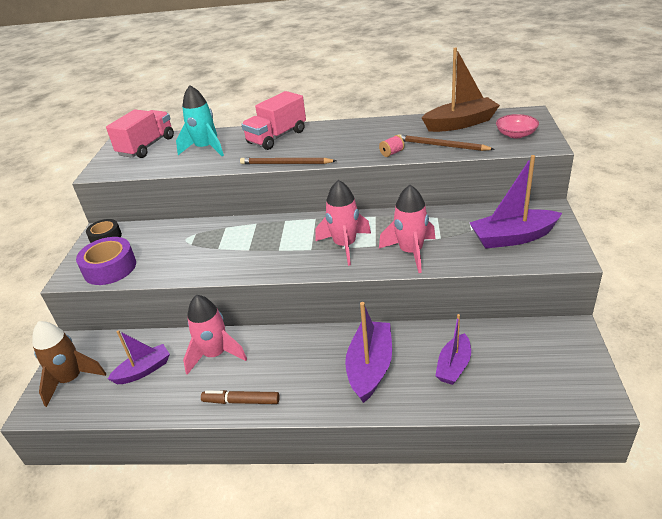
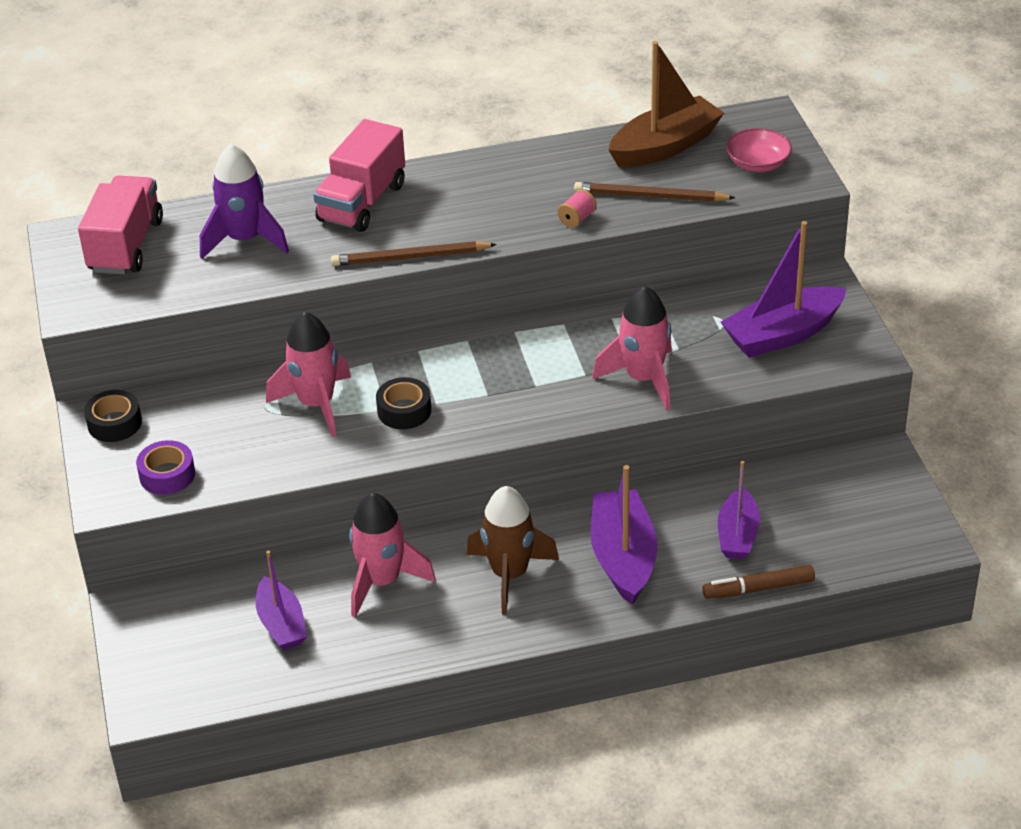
camera: 20 degrees left, 5 degrees up
brown rocket [32,321,106,407] -> brown rocket moved to [466,486,559,615]
purple tape [76,237,136,285] -> purple tape [136,440,195,495], size x0.64
purple boat [108,330,170,384] -> purple boat turned 120 degrees clockwise [256,551,307,650]
turquoise rocket [176,85,224,156] -> purple rocket [200,144,289,259]
brown marker [201,390,280,404] -> brown marker moved to [702,565,815,599]
pink rocket [316,180,371,266] -> pink rocket moved to [266,312,351,437]
none -> black tape [376,377,431,429]

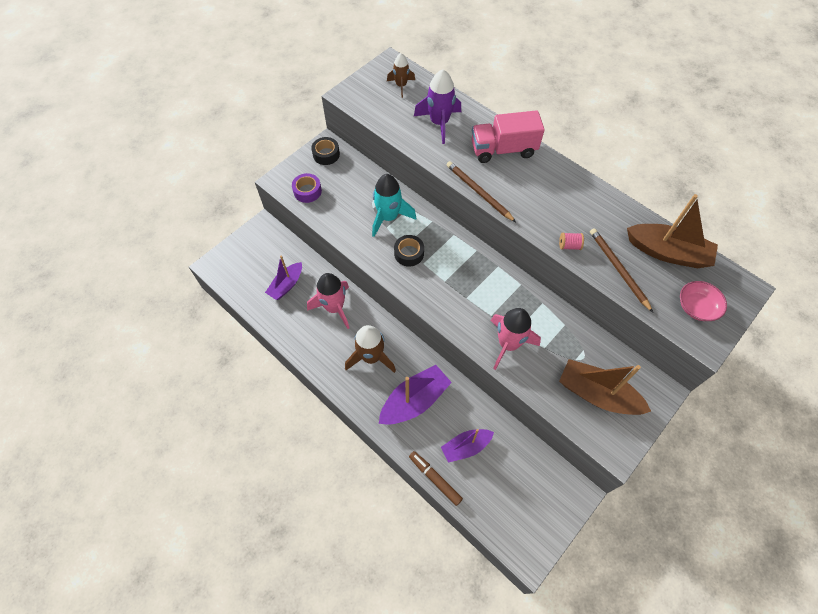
camera: 55 degrees right, 20 degrees up
pink truck [78,175,163,274] -> brown rocket [387,53,415,98]
pink rocket [266,312,351,437] -> turquoise rocket [372,174,416,237]
purple boat [721,221,847,358] -> brown boat [559,359,651,415]

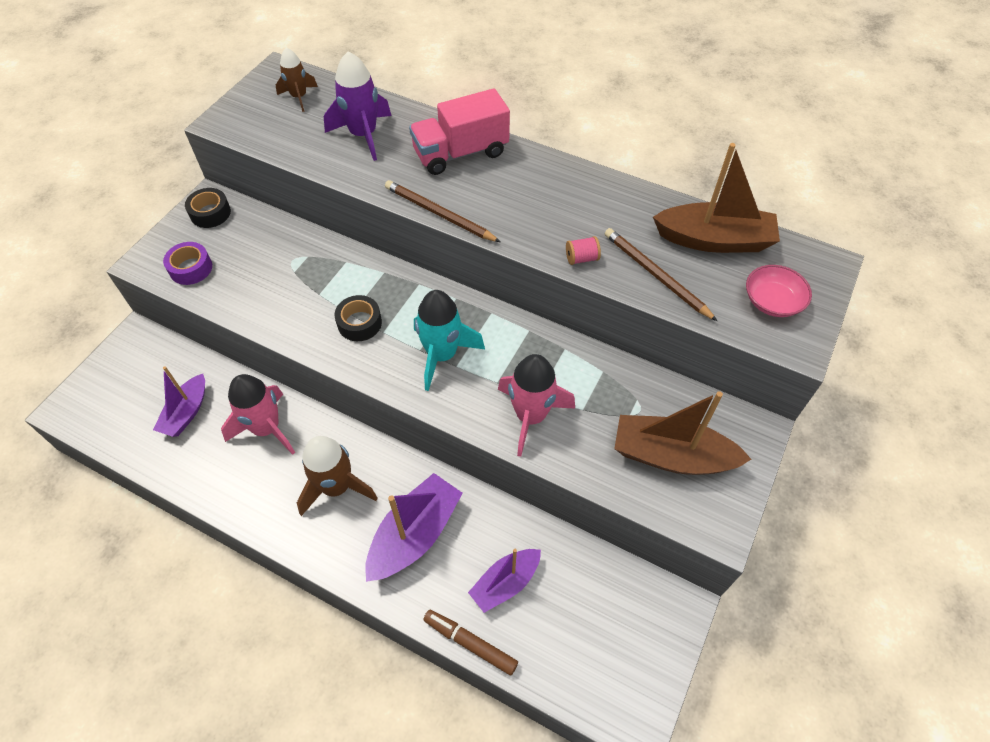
camera: 15 degrees left, 5 degrees down
turquoise rocket [372,174,416,237] -> turquoise rocket moved to [414,290,485,391]

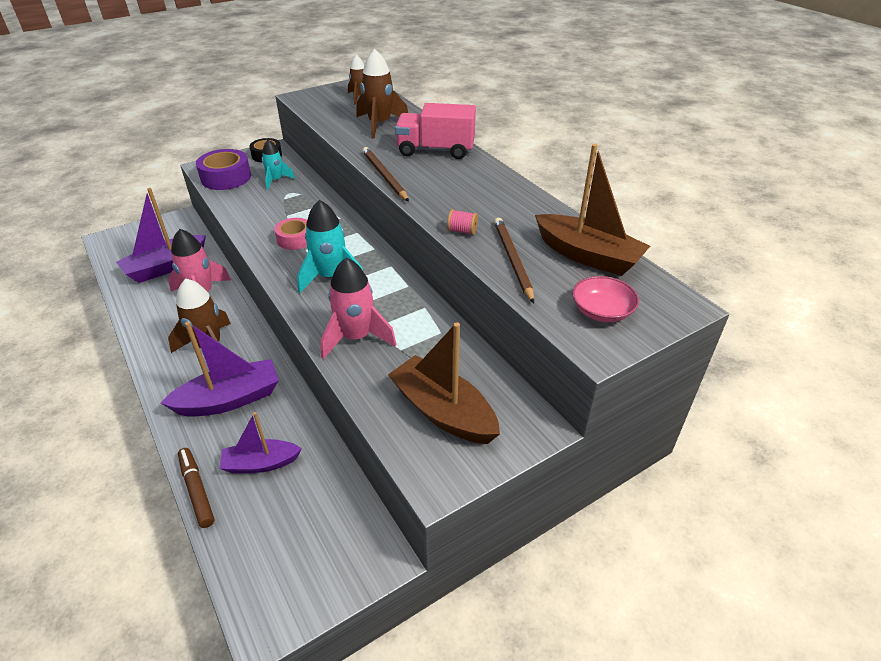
camera: 30 degrees right, 15 degrees down
purple boat [153,366,205,437] -> purple boat [116,188,206,283], size x1.54
purple tape [163,242,212,285] -> purple tape [196,149,251,190], size x1.55
purple rocket [324,52,392,161] -> brown rocket [356,49,408,139]
black tape [334,295,382,341] -> pink tape [274,218,307,250]
none -> turquoise rocket [262,140,295,190]

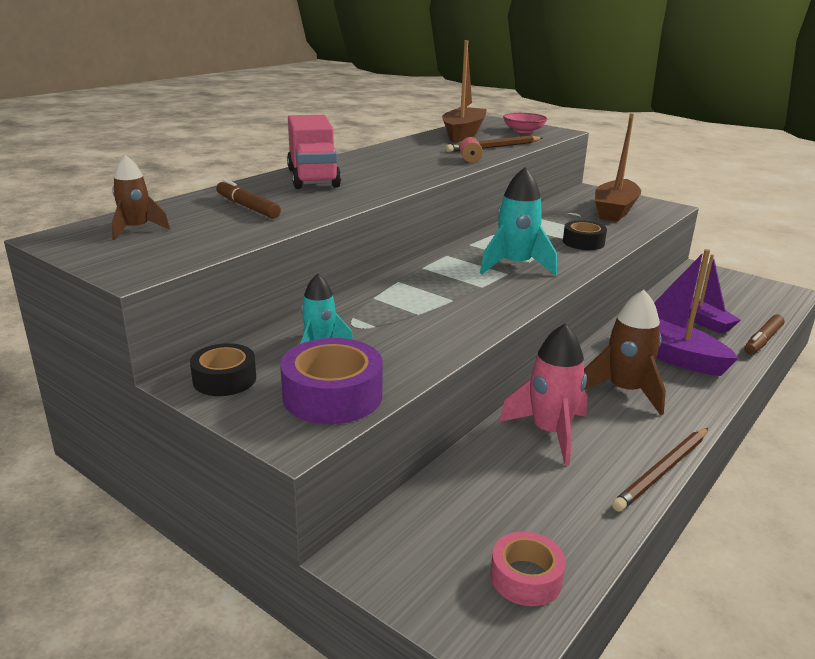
camera: 110 degrees left, 15 degrees down
purple boat [116,188,206,283] -> none
pink tape [274,218,307,250] -> pink tape moved to [490,531,566,606]
pink rocket [321,258,397,359] -> black tape [563,221,607,250]
brown rocket [356,49,408,139] -> brown marker [216,179,281,218]
brown pencil [362,147,409,202] -> brown pencil moved to [612,428,708,512]

